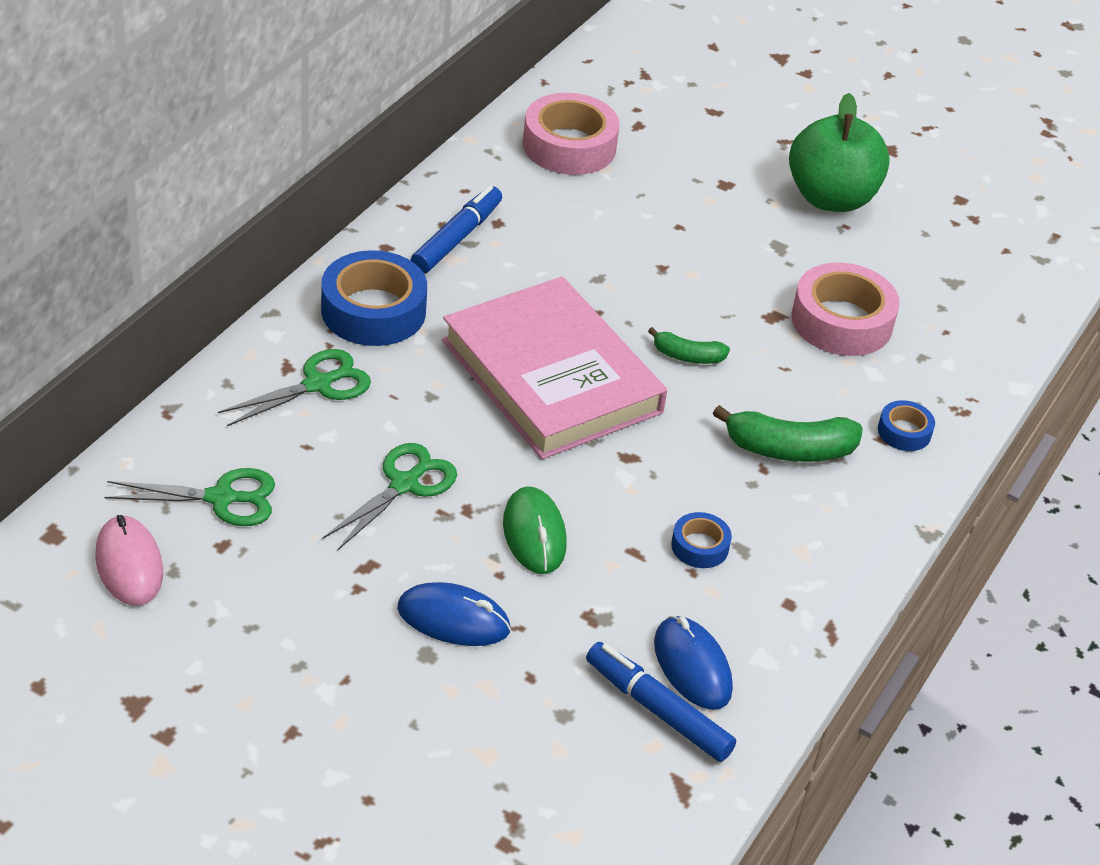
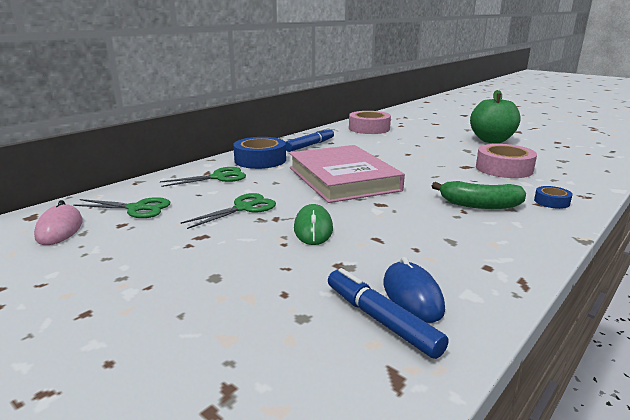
camera: 15 degrees right, 20 degrees down
blue mouse [397,582,511,646] -> none
green banana [648,327,730,364] -> none
blue tape [671,512,732,568] -> none

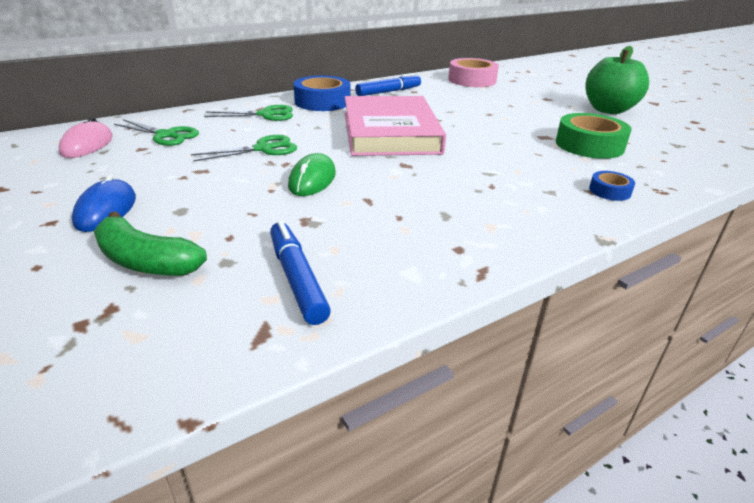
camera: 15 degrees right, 10 degrees up
blue mouse [383,257,445,323] -> blue mouse moved to [72,174,136,232]
green banana [432,181,526,209] -> green banana moved to [94,211,207,276]
pink tape [476,144,537,178] -> green tape [556,113,632,159]

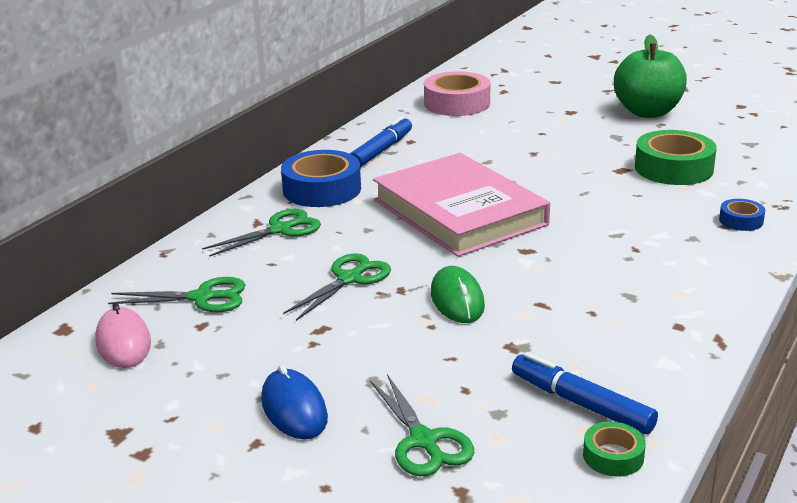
camera: 25 degrees left, 5 degrees down
green banana [94,211,207,276] -> green scissors [370,374,474,477]
none -> green tape [583,422,646,477]

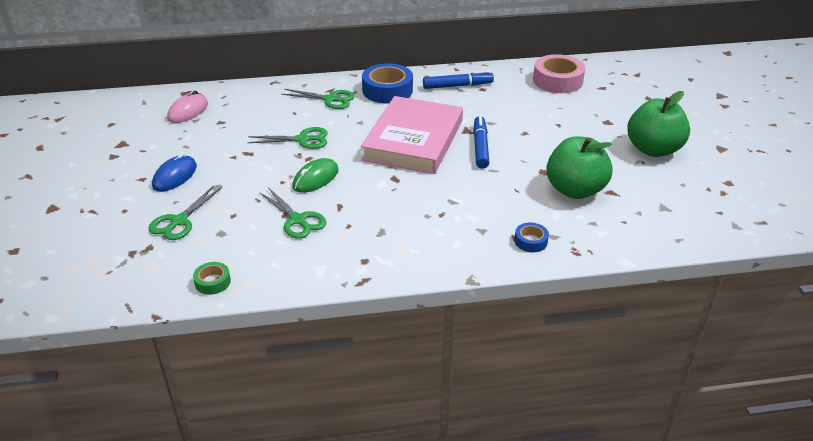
camera: 50 degrees right, 10 degrees up
green scissors [108,277,245,312] -> green scissors moved to [259,187,326,239]
blue marker [512,352,658,434] -> blue marker moved to [473,115,489,169]
green tape [635,130,717,185] -> green apple [546,136,613,199]

